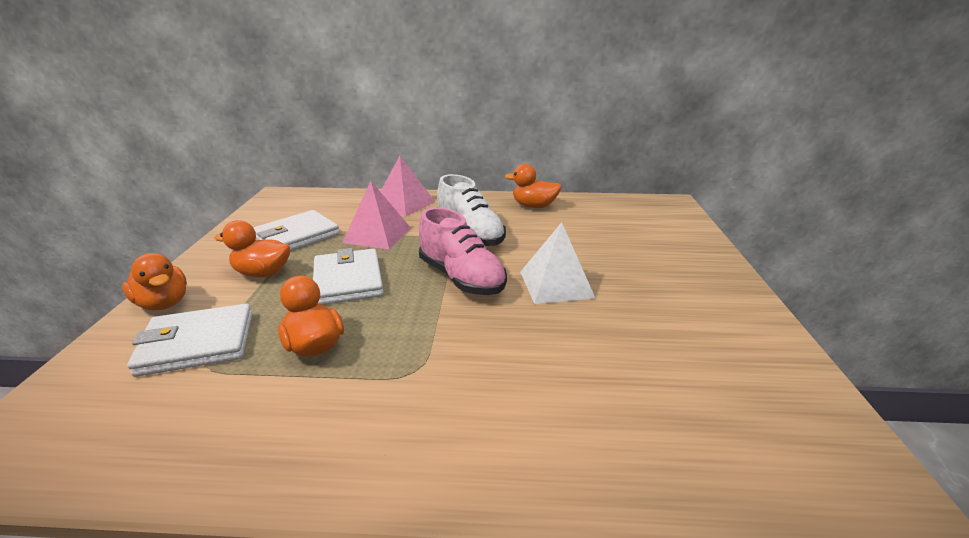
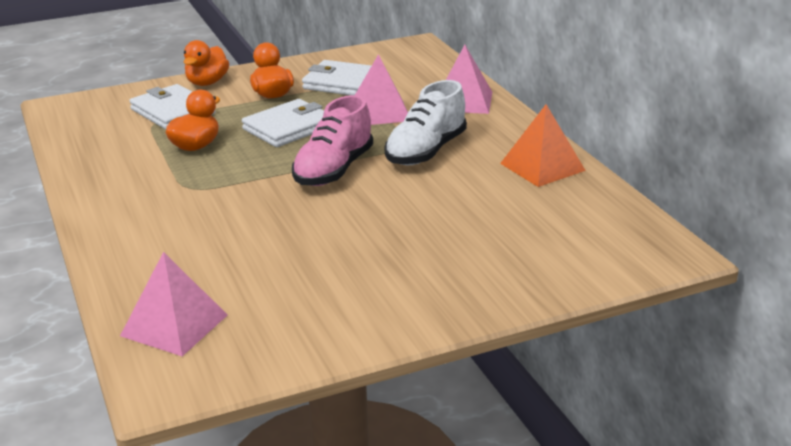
camera: 65 degrees right, 0 degrees up
orange duck [505,164,562,208] -> orange pyramid [500,104,586,187]
white pyramid [520,222,595,304] -> none
none -> pink pyramid [120,252,228,356]

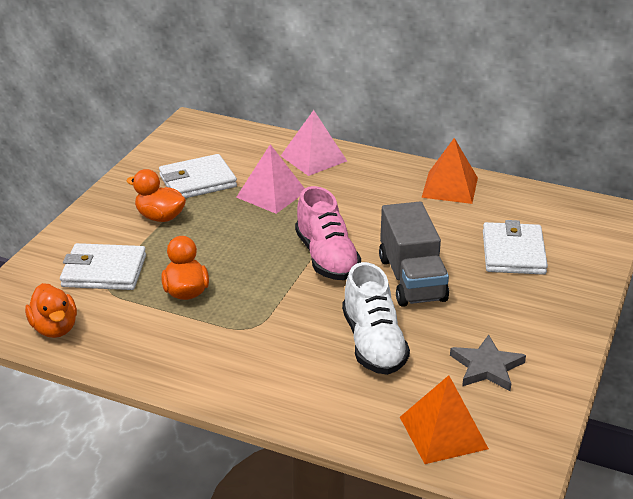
camera: 45 degrees left, 5 degrees up
pink pyramid [120,252,228,356] -> orange pyramid [400,375,489,464]
orange duck [183,40,229,86] -> orange duck moved to [25,283,77,338]
white wallet [242,99,324,147] -> white wallet moved to [483,220,548,275]
white shoe [385,80,467,165] -> white shoe moved to [342,262,410,375]
none -> grey truck [379,202,449,307]
none -> grey star [450,335,526,391]

